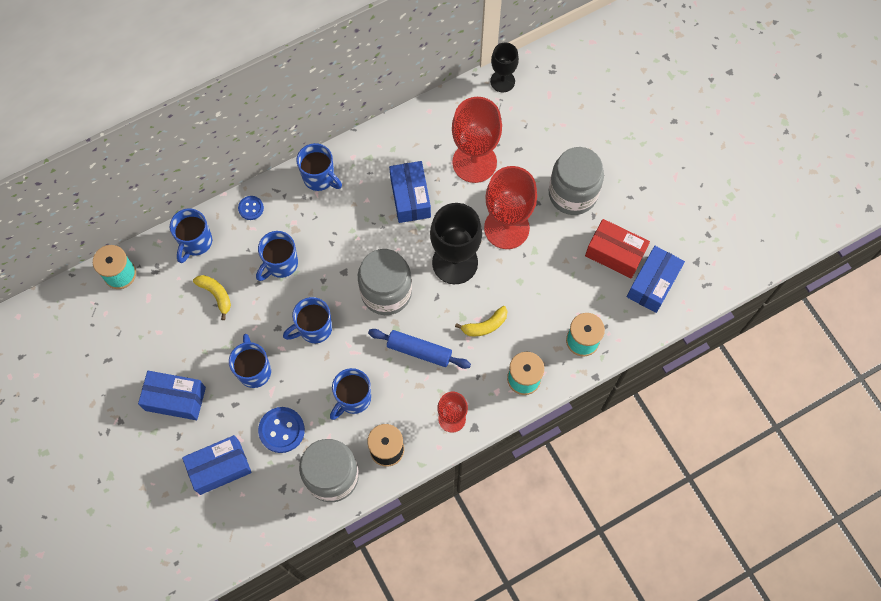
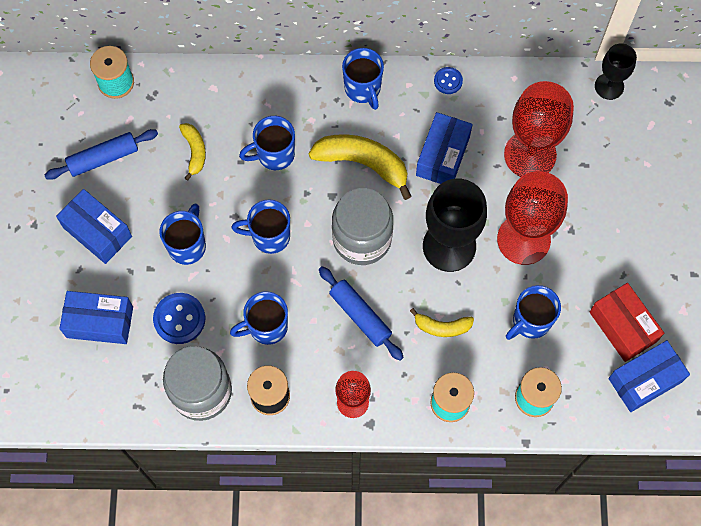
camera: 30 degrees right, 0 degrees up
blue mug [170,209,212,263] -> blue mug moved to [506,285,561,340]
blue button [238,196,264,220] -> blue button moved to [434,67,463,94]
grey jar [549,147,604,215] -> none
none -> blue rolling pin [45,129,158,180]
none -> yellow banana [309,134,411,200]

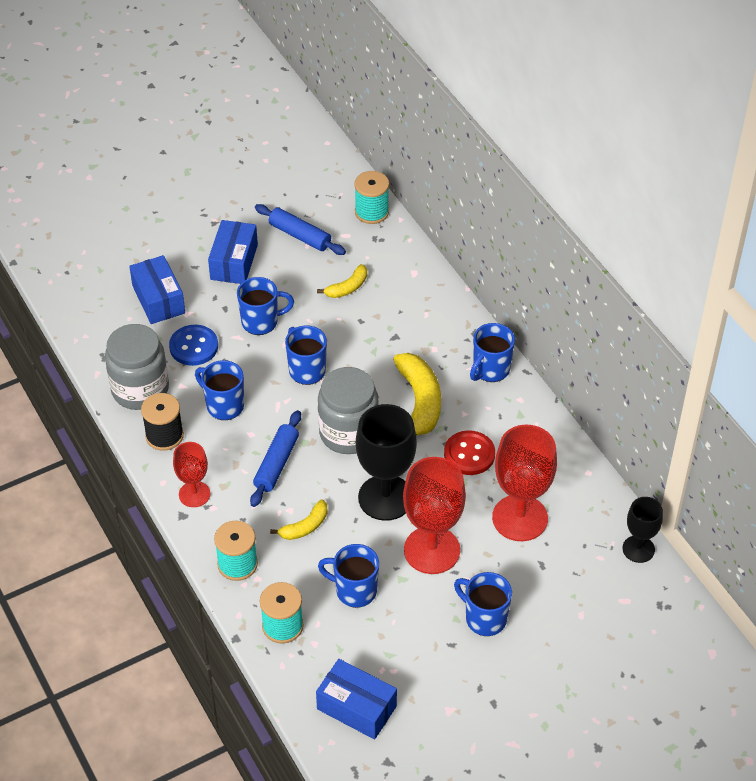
camera: 60 degrees right, 20 degrees down
blue mug [239,116,295,170] -> blue mug moved to [454,572,512,636]
yellow banana [410,308,474,337] -> yellow banana turned 105 degrees counterclockwise [270,499,328,540]
blue box [416,112,473,184] -> red button [444,430,495,475]
blue button [434,67,463,94] -> none
red box [589,283,664,362] -> none

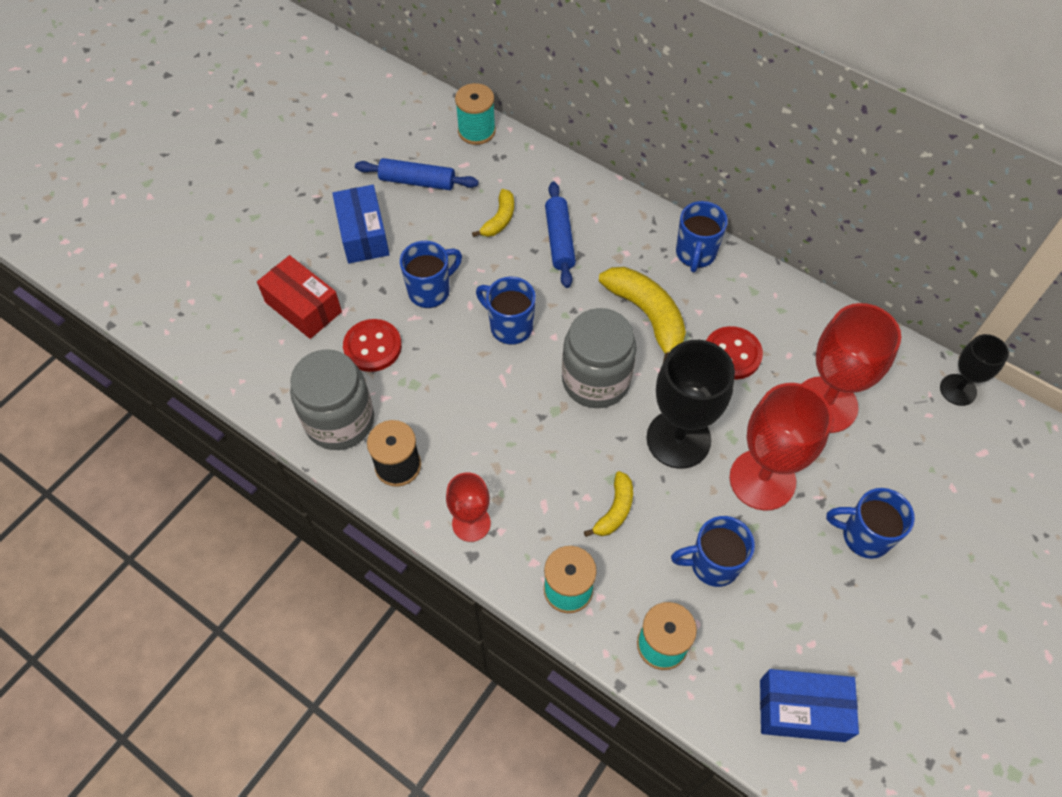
camera: 25 degrees left, 10 degrees up
blue box [129,255,185,324] -> red box [257,255,342,339]
blue button [169,325,218,366] -> red button [343,319,402,372]
blue mug [195,360,244,420] -> none
blue rolling pin [250,410,301,507] -> blue rolling pin moved to [545,182,576,288]

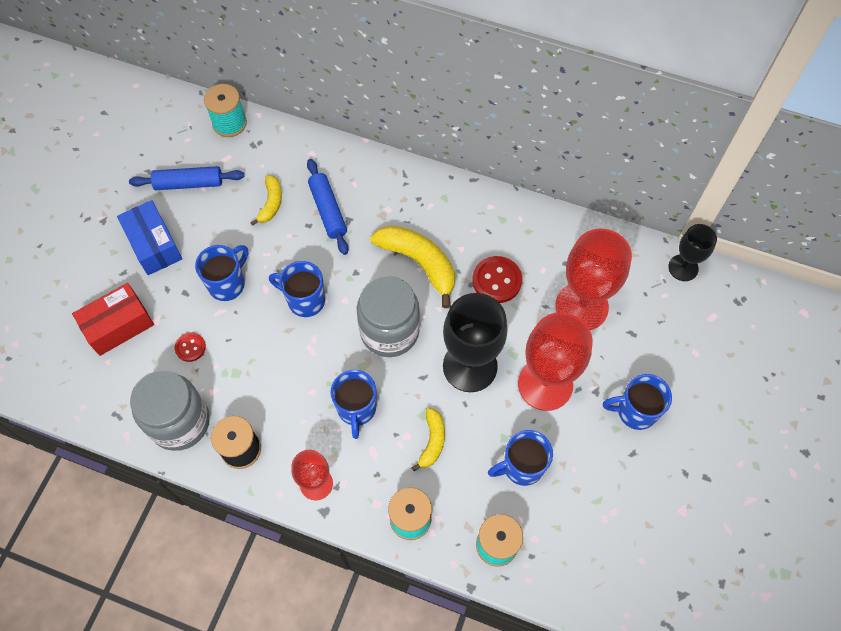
camera: 15 degrees left, 5 degrees up
red box [257,255,342,339] -> red box turned 60 degrees counterclockwise [72,283,154,356]
red button [343,319,402,372] -> red button [175,332,206,362], size x0.59
blue mug [676,201,728,272] -> blue mug moved to [330,370,376,439]
blue box [760,669,859,742] -> none

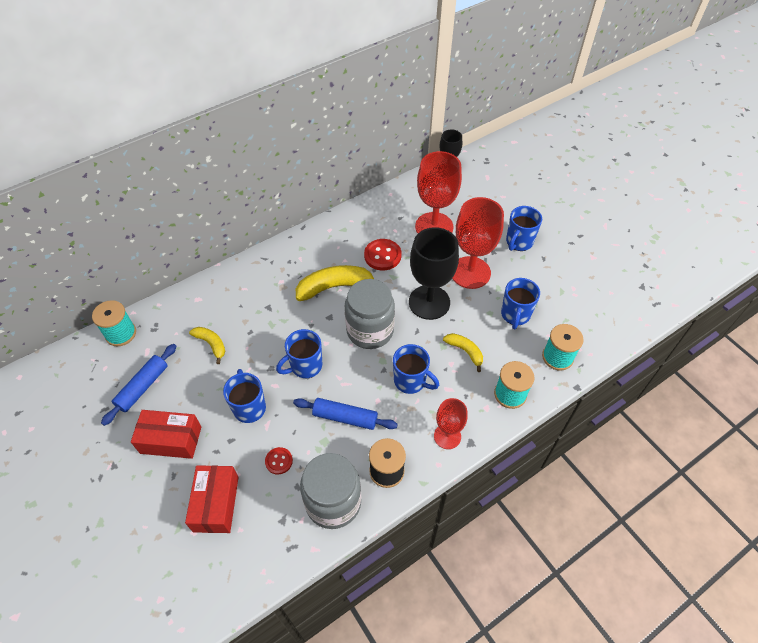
camera: 55 degrees left, 10 degrees down
blue box [117,200,182,275] -> red box [131,410,201,459]
blue rolling pin [307,159,349,255] -> blue rolling pin moved to [293,398,398,430]

